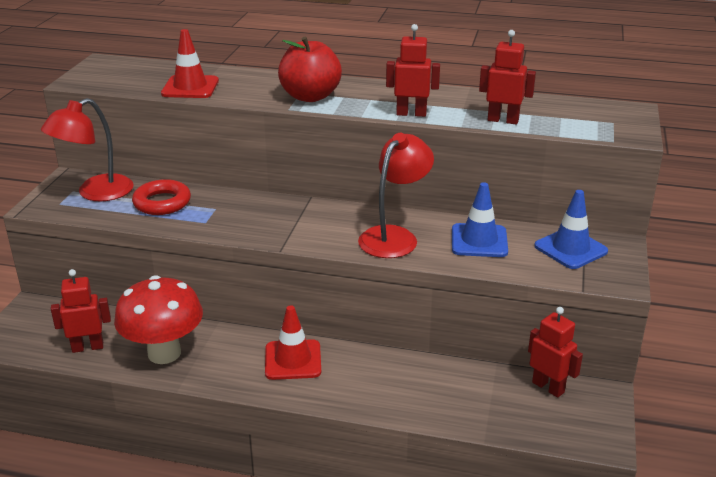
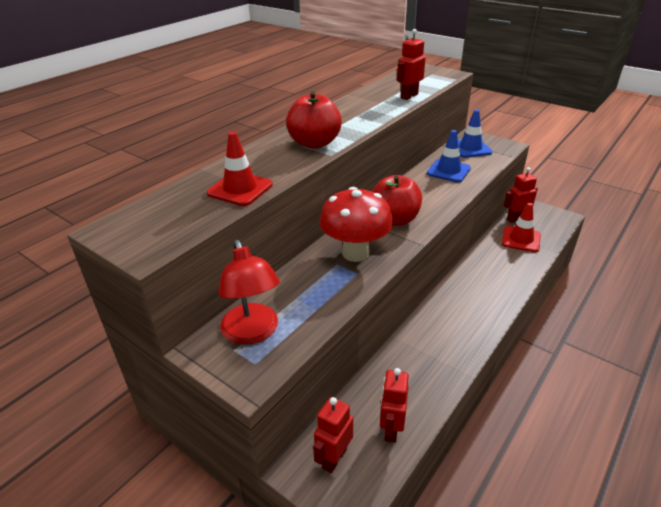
camera: 65 degrees left, 5 degrees up
red mushroom [114,275,203,364] -> red mushroom moved to [319,187,393,262]
red ring [132,179,191,215] -> none
red traffic cone [265,305,321,380] -> red traffic cone moved to [502,203,541,252]
red lamp [358,133,434,258] -> none
red robot [386,24,440,117] -> red robot moved to [313,397,353,473]
none -> red apple [372,175,422,226]

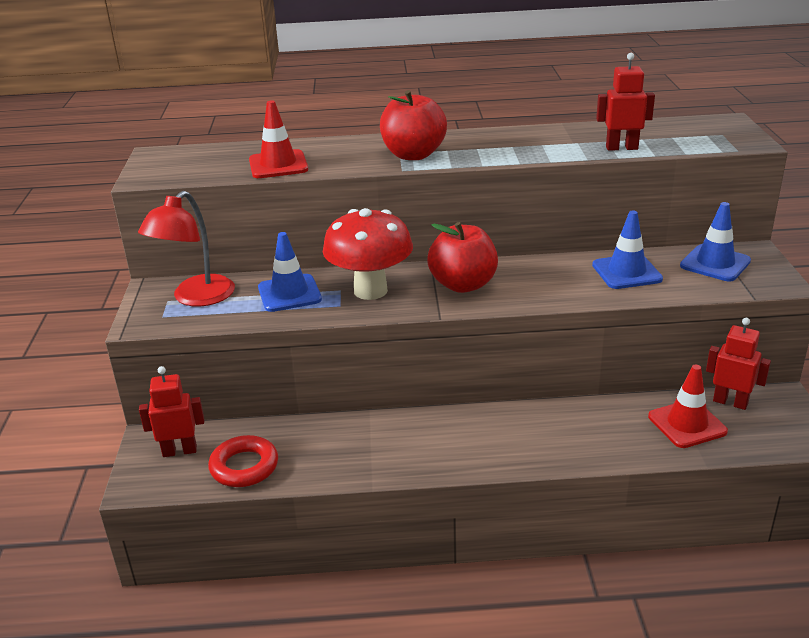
camera: 50 degrees right, 5 degrees down
red robot [380,368,409,443] -> red ring [208,435,278,487]
none -> blue traffic cone [258,232,322,312]

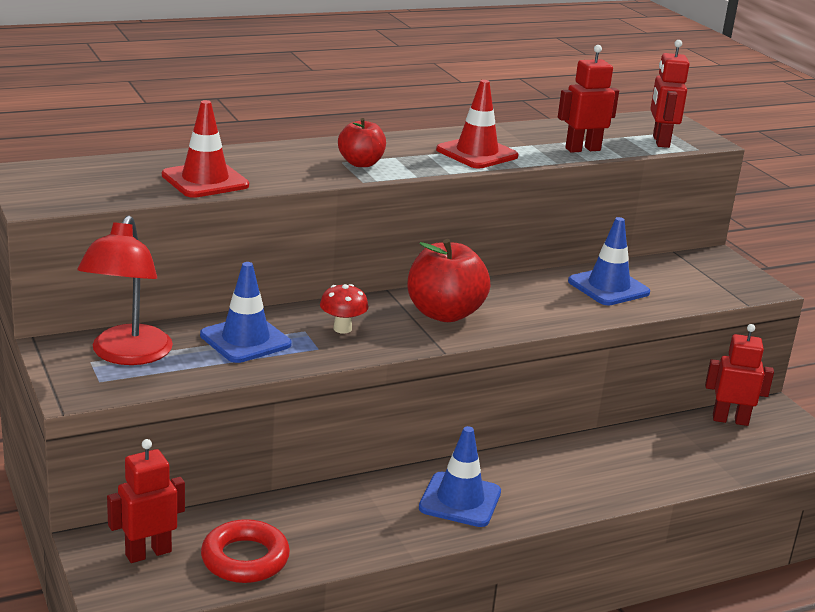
camera: 25 degrees left, 5 degrees down
red mushroom [323,208,413,300] -> red mushroom [320,284,369,334], size x0.45
red apple [380,90,447,160] -> red apple [338,118,386,167], size x0.60
red traffic cone [648,365,728,448] -> red traffic cone moved to [436,80,518,168]
blue traffic cone [680,202,751,281] -> blue traffic cone moved to [419,426,501,527]
none -> red robot [650,40,690,148]

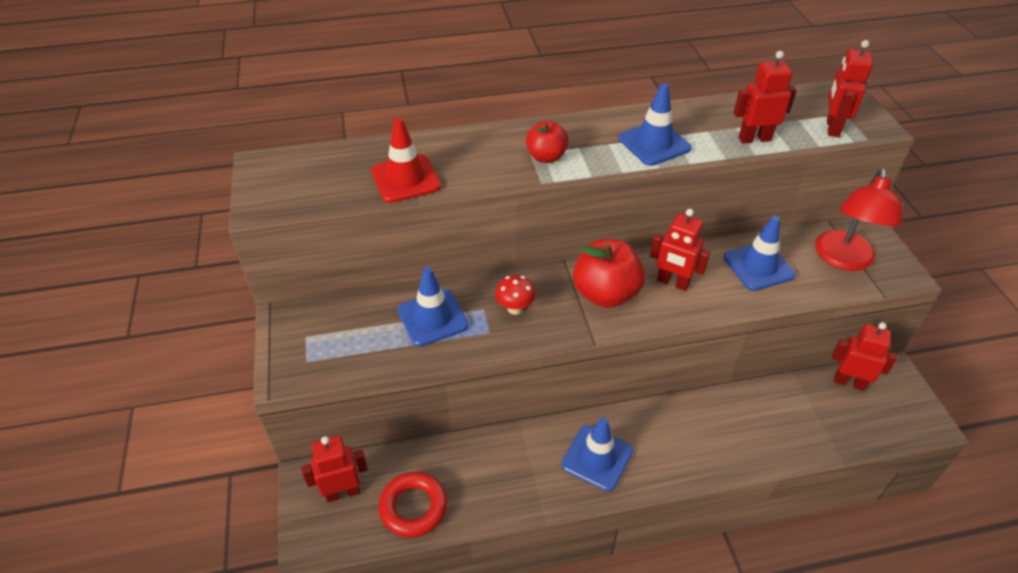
camera: 15 degrees right, 20 degrees up
red lamp [78,215,173,365] -> red lamp moved to [815,168,903,271]
red traffic cone [436,80,518,168] -> blue traffic cone [618,83,692,166]
none -> red robot [650,209,710,291]

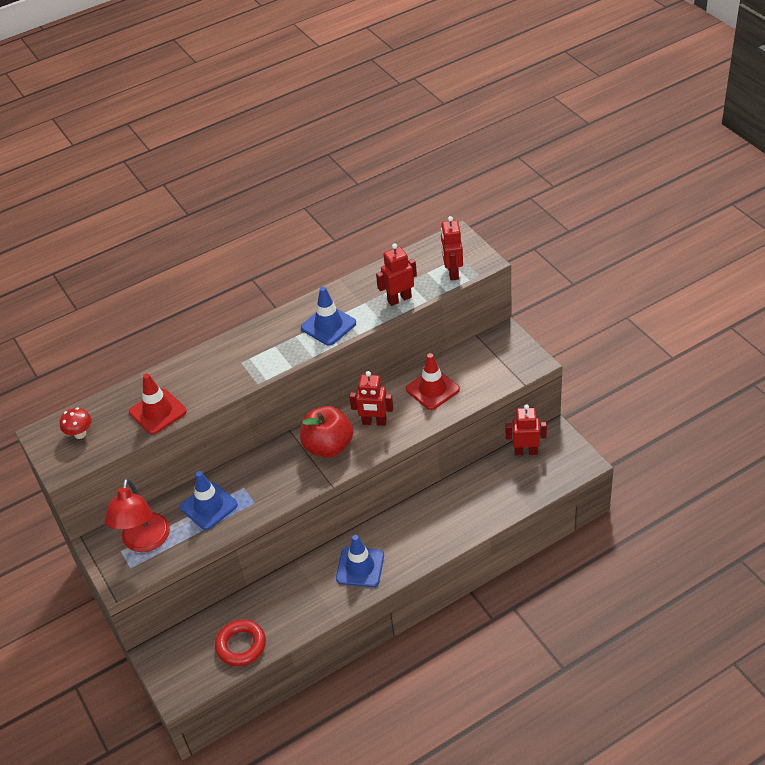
camera: 15 degrees left, 0 degrees up
red robot [301,435,368,503] -> none
red mushroom [495,275,536,315] -> red mushroom moved to [60,408,92,439]
red apple [526,121,569,163] -> none
blue traffic cone [724,216,796,291] -> red traffic cone [406,353,460,410]
red lamp [815,168,903,271] -> red lamp moved to [104,478,170,552]

